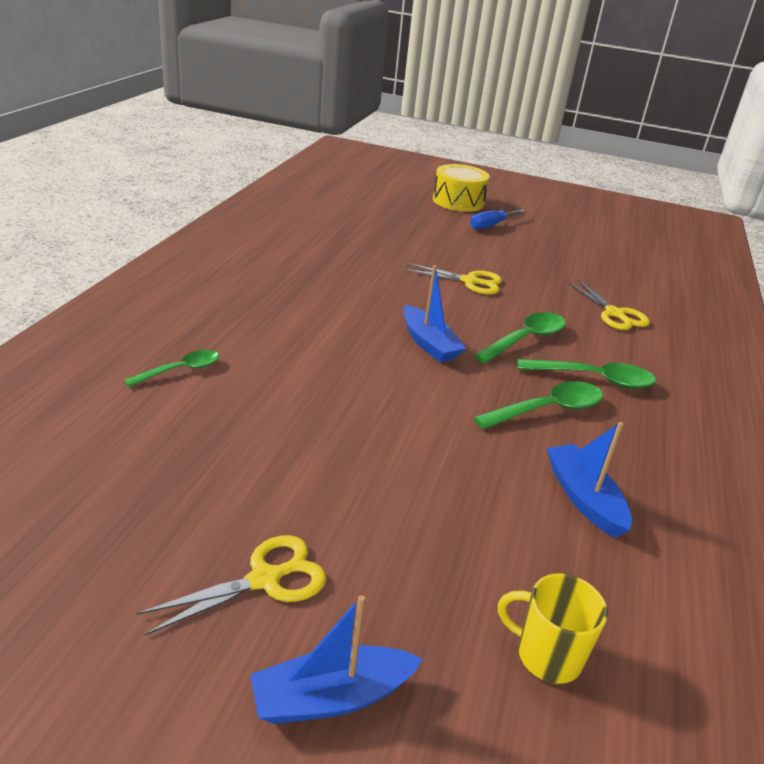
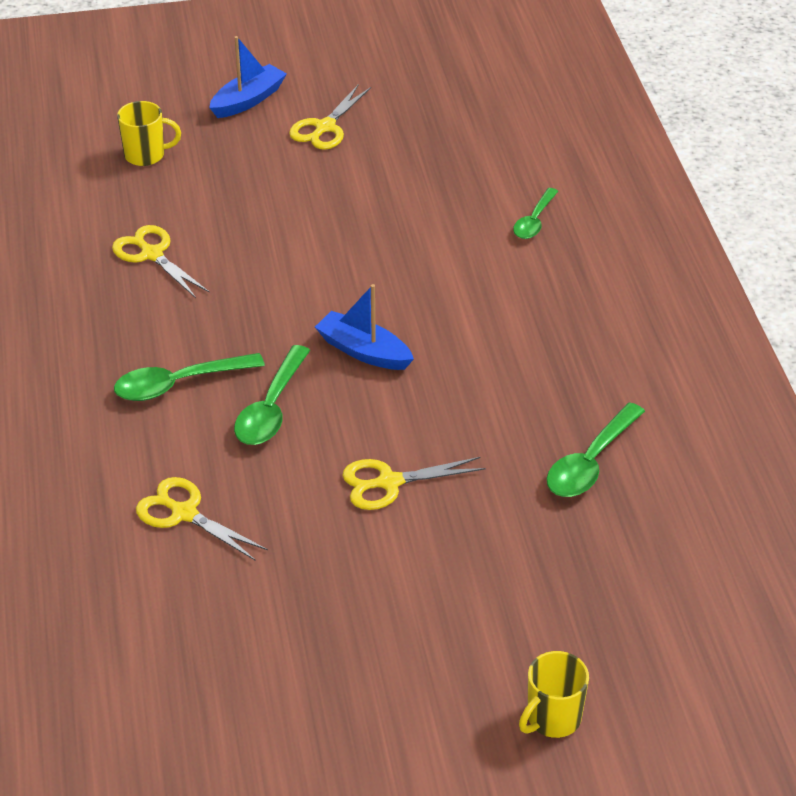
camera: 155 degrees right, 10 degrees up
yellow drum [433,164,490,212] -> yellow mug [519,651,589,738]
blue screwdriver [470,209,525,229] -> none
green spoon [473,381,603,429] -> green spoon moved to [547,402,645,497]
blue boat [547,422,632,538] -> yellow scissors [112,225,210,298]

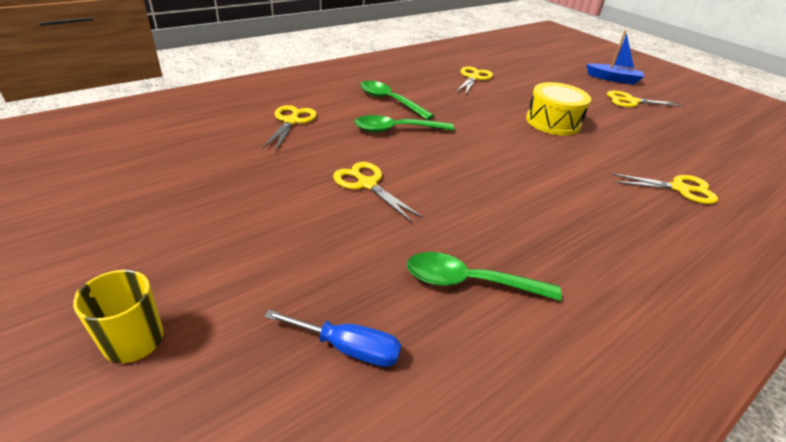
camera: 60 degrees right, 5 degrees down
yellow mug [117,101,181,166] -> none
blue boat [315,284,414,370] -> none
green spoon [513,188,558,239] -> yellow scissors [611,173,718,204]
none -> blue screwdriver [264,310,401,367]
none -> yellow drum [526,82,591,135]

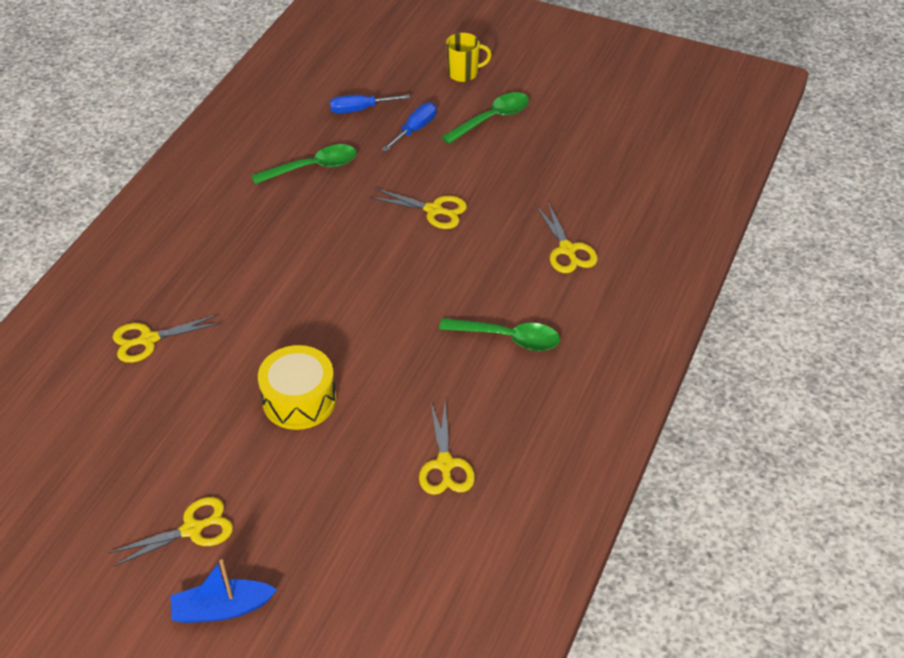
camera: 155 degrees right, 10 degrees up
green spoon [354,115,454,132] -> green spoon moved to [442,92,529,144]
none -> blue screwdriver [382,102,436,151]

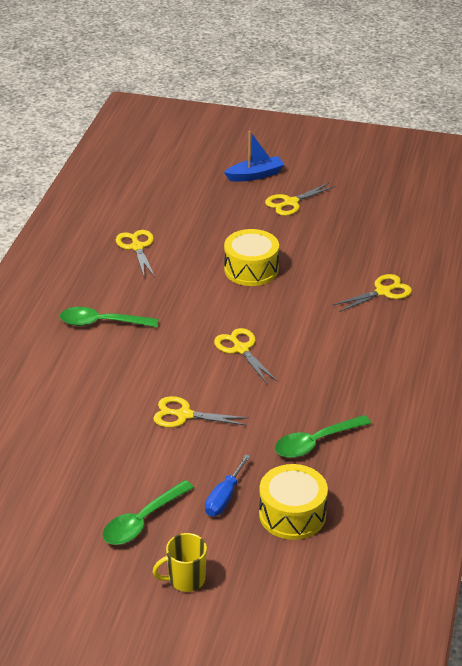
camera: 170 degrees right, 10 degrees down
blue screwdriver [330,94,410,114] -> yellow drum [259,464,328,540]
yellow scissors [536,202,598,273] -> yellow scissors moved to [214,328,277,384]

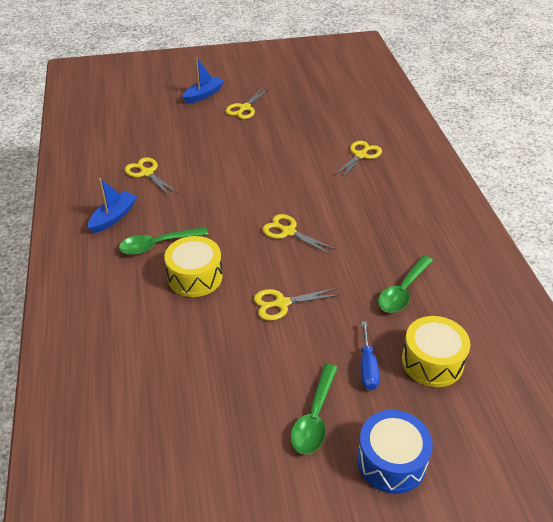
camera: 25 degrees left, 5 degrees up
yellow mug [153,533,207,592] -> blue drum [357,410,433,494]
yellow drum [224,229,279,286] -> yellow drum moved to [164,236,223,297]
none -> blue boat [88,178,137,233]

